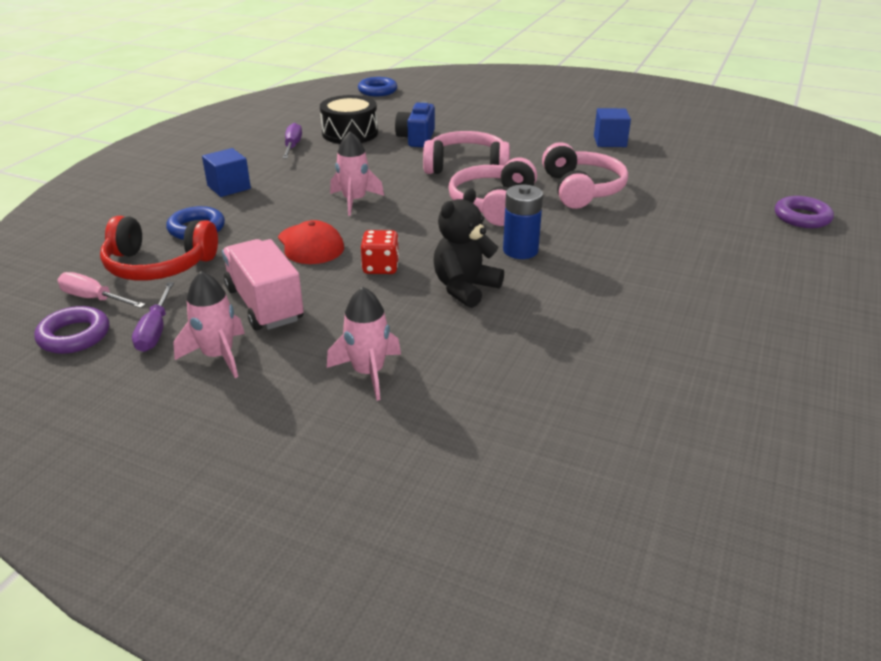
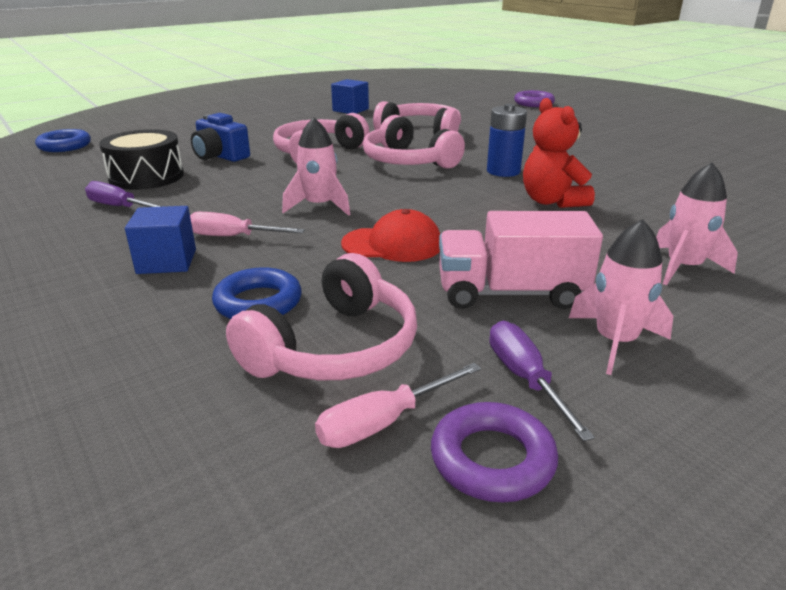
camera: 60 degrees left, 5 degrees down
red headphones [100,216,218,280] -> pink headphones [226,253,417,380]
purple screwdriver [132,282,174,352] -> purple screwdriver turned 135 degrees counterclockwise [489,321,595,441]
red dice [361,230,399,274] -> none
black teddy bear [433,188,504,308] -> red teddy bear [523,98,595,208]
none -> pink screwdriver [190,212,305,236]

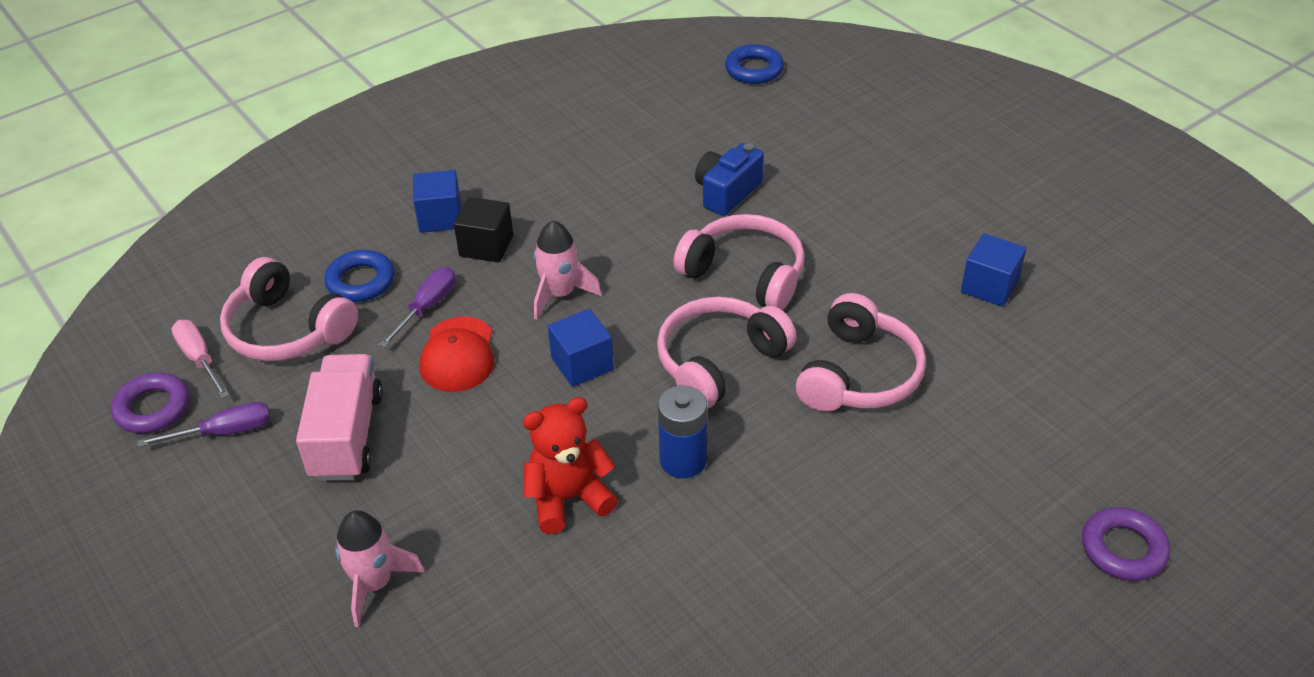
camera: 90 degrees right, 15 degrees up
purple screwdriver [85,181,164,207] -> purple screwdriver moved to [379,267,455,347]
black drum [99,129,184,190] -> none
pink screwdriver [190,212,305,236] -> black cube [454,197,513,263]
pink rocket [569,219,673,375] -> none
none -> blue cube [548,309,614,387]

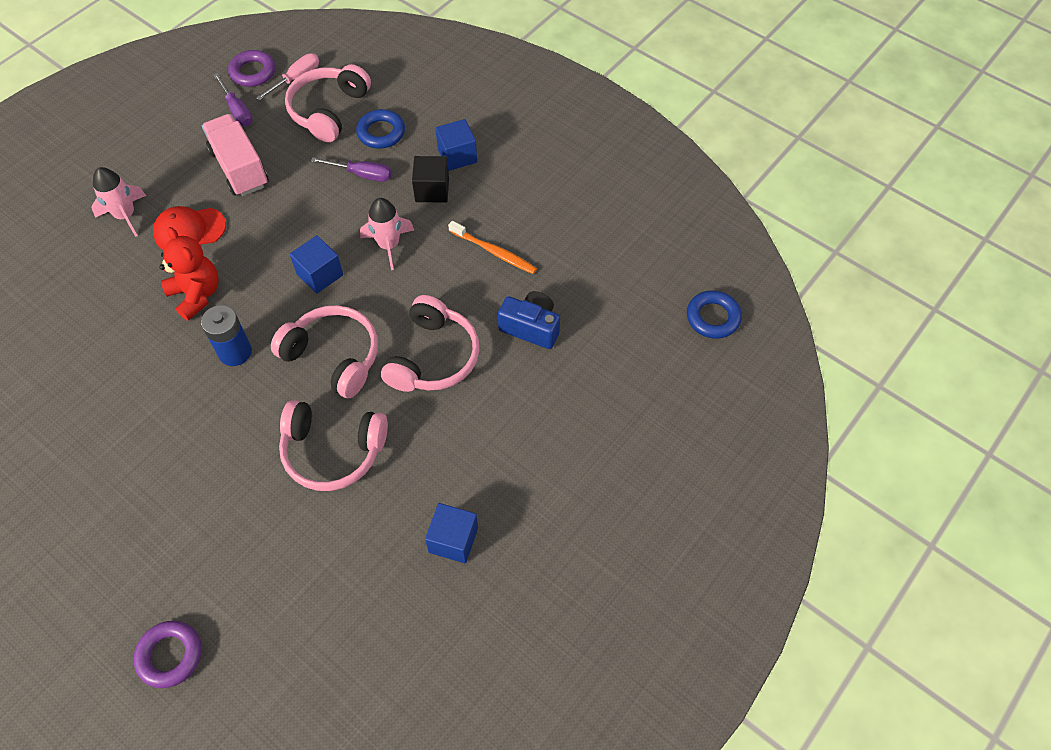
camera: 75 degrees right, 15 degrees up
pink truck [296,354,383,481] -> pink truck turned 105 degrees counterclockwise [202,114,269,196]
red cap [420,316,494,392] -> red cap moved to [153,206,226,250]
none -> orange toothbrush [448,221,537,274]

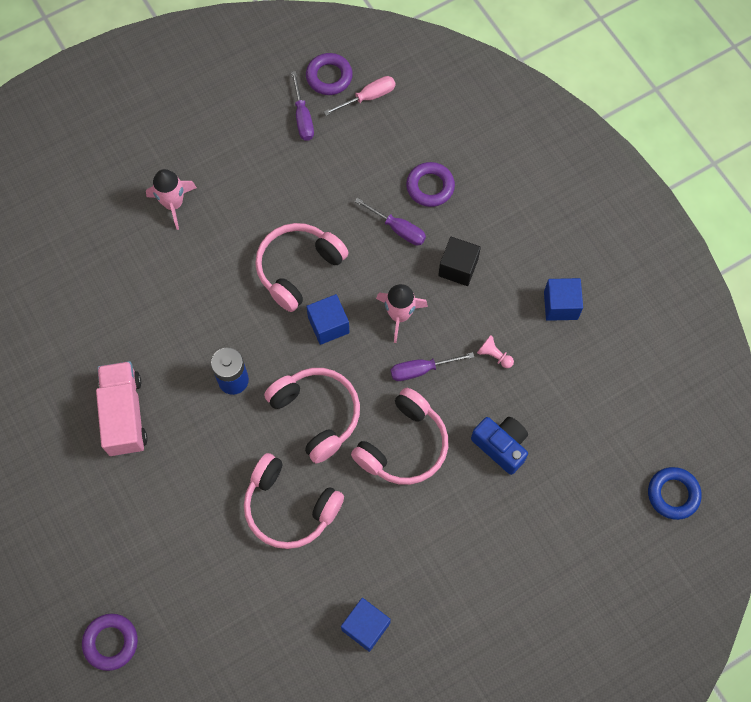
camera: 20 degrees right, 10 degrees up
red cap [153,206,226,250] -> none
red teddy bear [159,227,219,321] -> none
pink truck [202,114,269,196] -> pink truck moved to [96,361,148,456]
pink headphones [285,64,371,142] -> pink headphones moved to [255,223,349,312]
blue ring [356,109,405,148] -> purple ring [406,162,455,207]
blue cube [435,119,477,171] -> blue cube moved to [544,278,583,321]
orange toothbrush [448,221,537,274] -> pink pawn [477,335,514,368]
none -> purple screwdriver [391,352,474,381]

